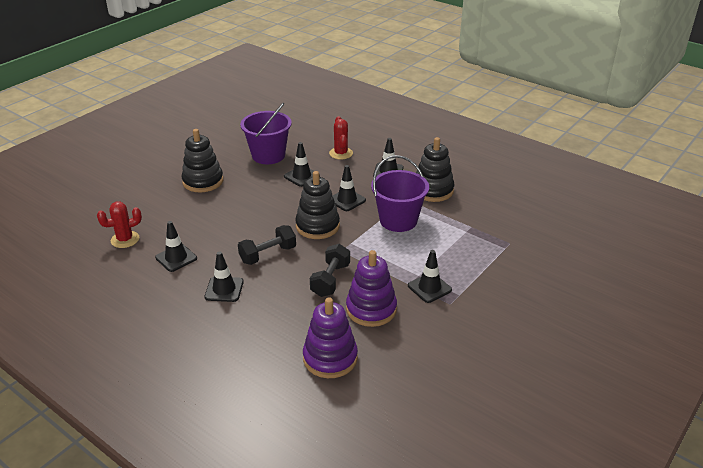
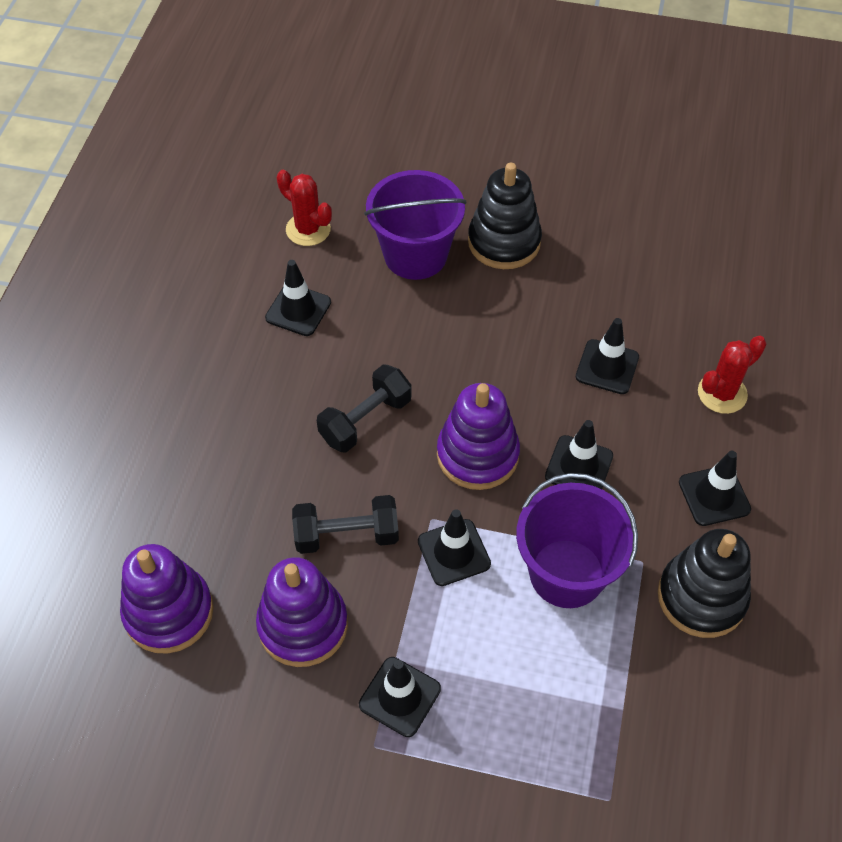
camera: 65 degrees right, 20 degrees up
black traffic cone [204,251,244,302] -> black traffic cone moved to [418,509,491,586]
black dumbbell [238,225,296,265] -> black dumbbell turned 75 degrees counterclockwise [317,364,412,453]
purple bucket [240,103,292,164] -> purple bucket moved to [364,170,466,280]
black stacking toy [295,171,340,239] -> purple stacking toy [437,383,520,490]

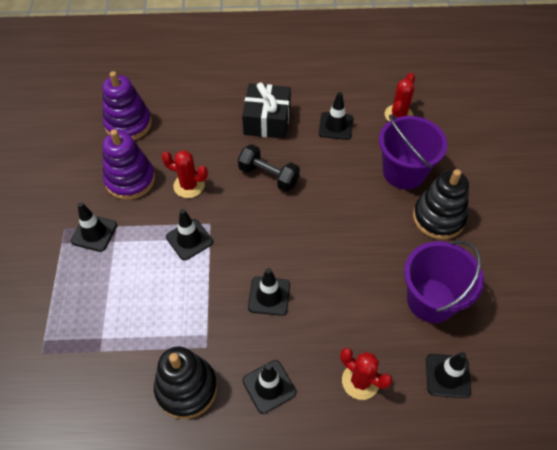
camera: 75 degrees right, 0 degrees up
black dumbbell [292,495,399,554] -> red cactus [162,150,208,198]
purple stacking toy [437,383,520,490] -> none
purple bucket [516,473,638,608] -> purple bucket moved to [404,241,484,323]
black traffic cone [576,318,639,394] -> black traffic cone moved to [426,352,471,398]
none -> black gift [242,82,291,139]

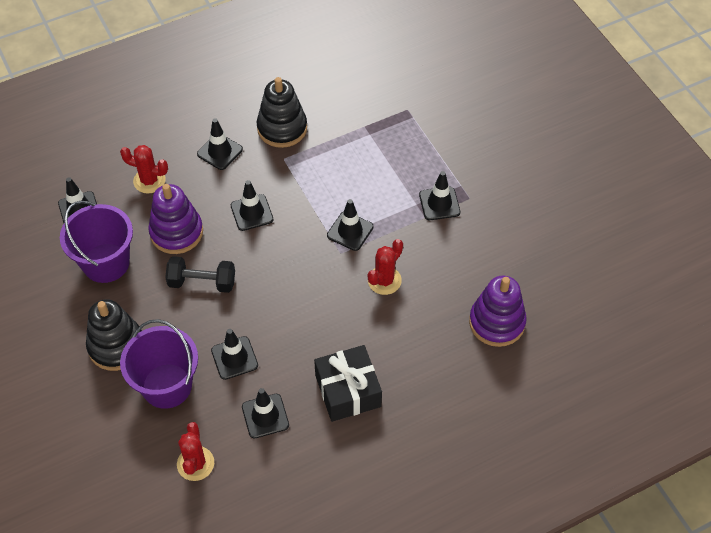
camera: 155 degrees right, 0 degrees up
purple stacking toy [102,129,155,200] -> purple stacking toy moved to [148,184,203,254]
red cactus [162,150,208,198] -> red cactus turned 45 degrees counterclockwise [368,239,403,295]
black dumbbell [238,144,300,192] -> black dumbbell moved to [165,256,235,293]
none -> black traffic cone [211,329,258,380]

